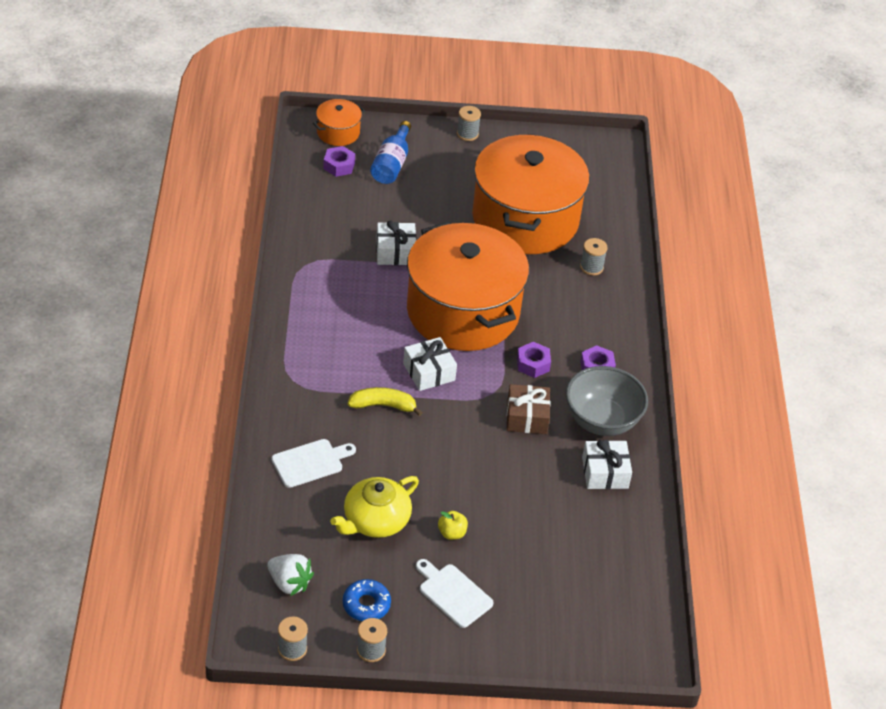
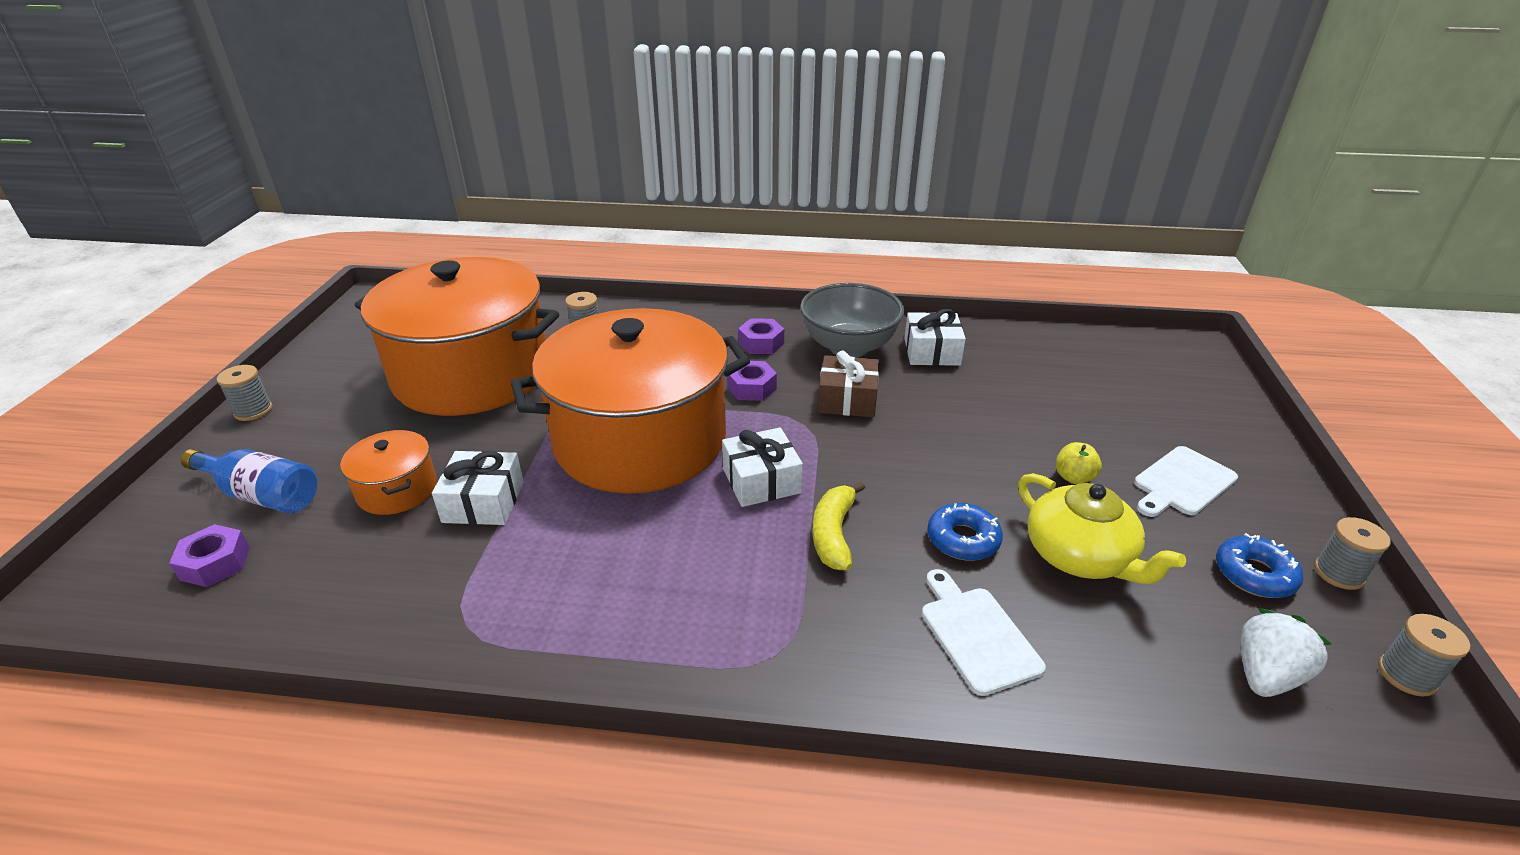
camera: 80 degrees left, 10 degrees down
orange pot [313,99,365,146] -> orange pot moved to [340,430,437,515]
none -> blue donut [927,503,1003,561]

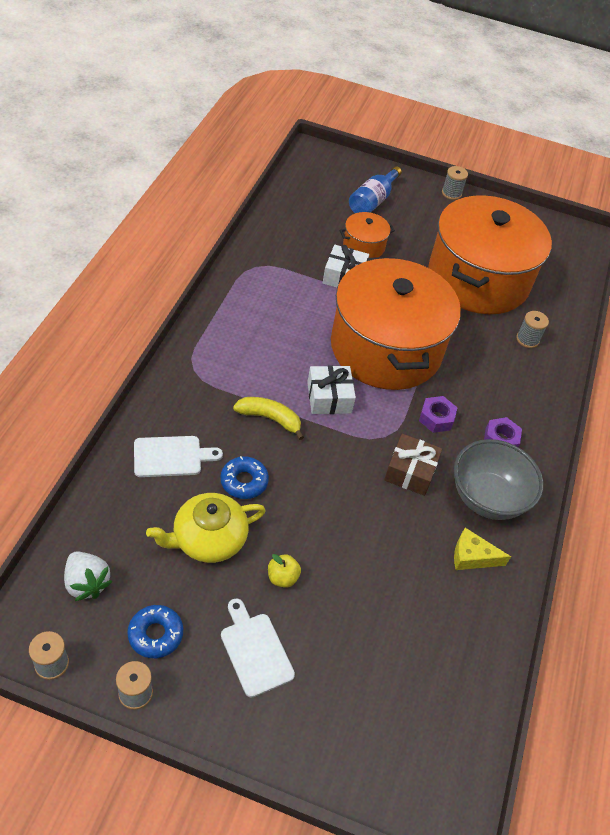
camera: 95 degrees right, 15 degrees up
purple nut [169,524,250,587] -> none
white gift [904,309,966,366] -> yellow cheese [454,528,511,570]

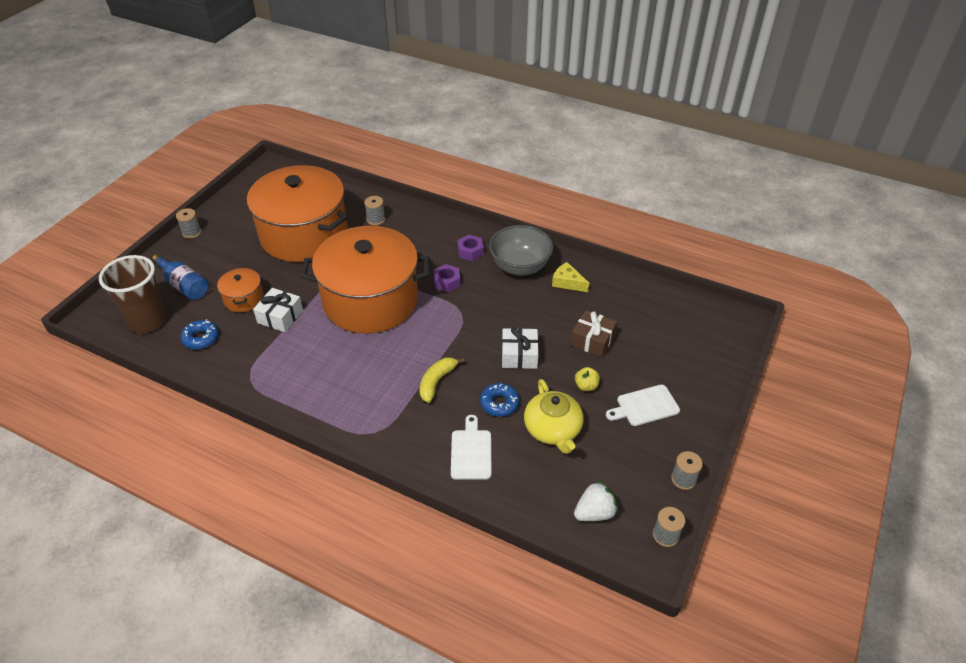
camera: 75 degrees left, 5 degrees down
blue donut [127,605,183,658] -> blue donut moved to [180,319,219,349]
white gift [307,365,356,414] -> white gift moved to [502,327,539,369]
brown gift [384,434,442,496] -> brown gift moved to [571,310,617,357]
yellow cheese [454,528,511,570] -> yellow cheese turned 105 degrees clockwise [552,262,589,292]
none -> brown cup [99,255,167,333]

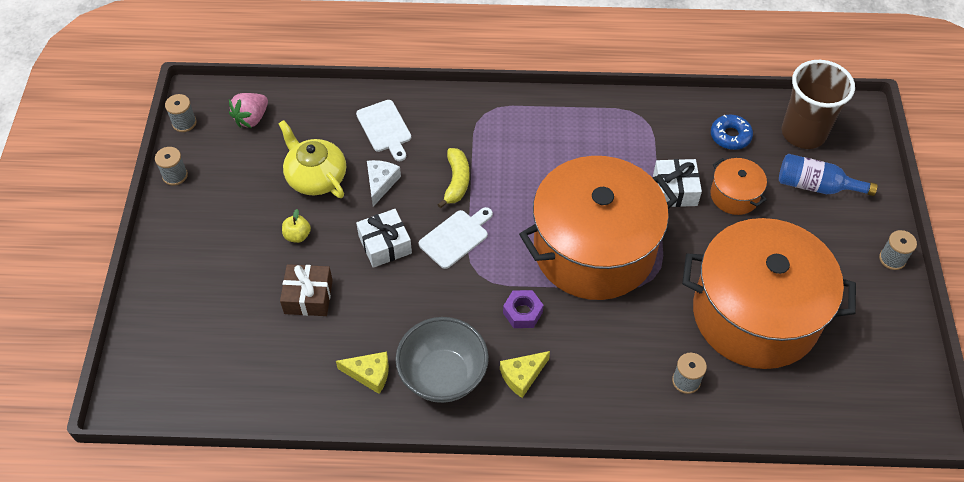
camera: 155 degrees right, 10 degrees up
purple nut [457,235,484,261] -> yellow cheese [500,351,550,398]
blue donut [480,383,520,417] -> white cheese [367,160,401,207]
white strawberry [574,480,618,521] -> pink strawberry [229,93,268,128]
white cutting board [606,385,680,426] -> white cutting board moved to [419,207,493,269]

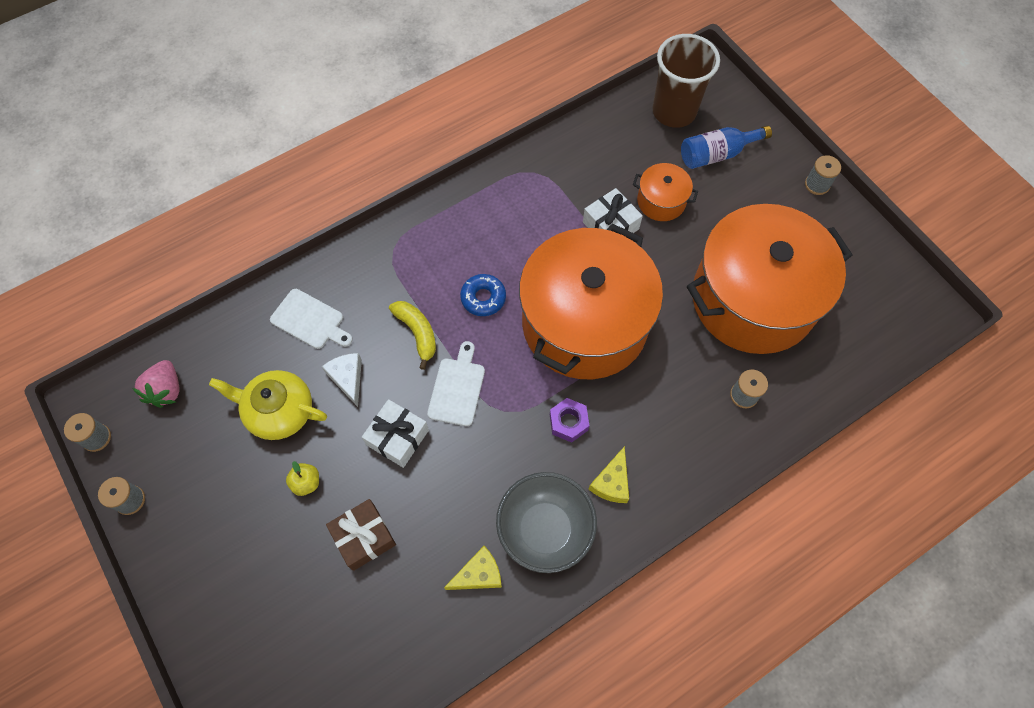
camera: 35 degrees left, 10 degrees up
blue donut [711,115,753,150] -> blue donut moved to [460,274,506,316]

